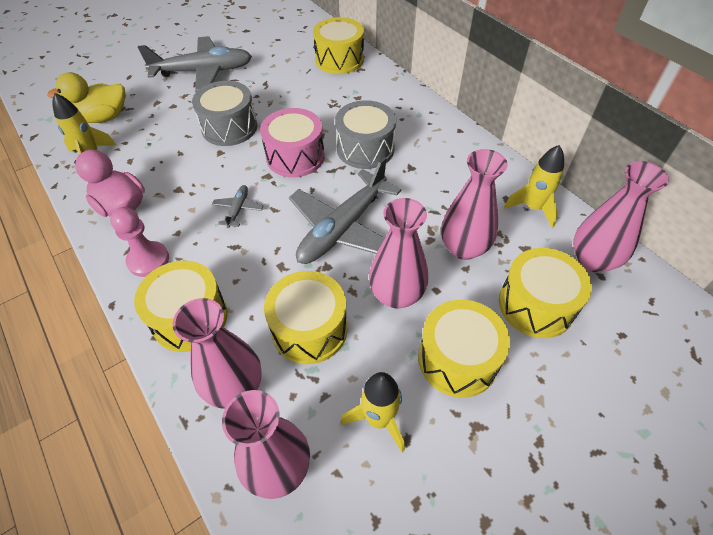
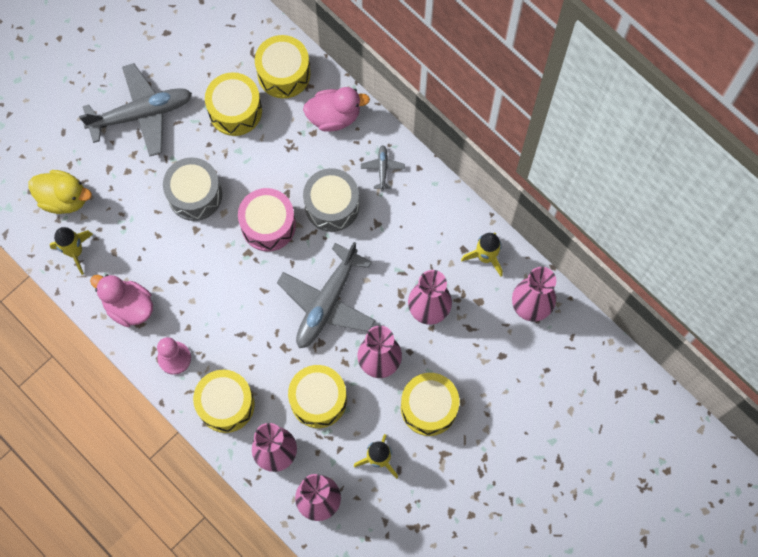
camera: 10 degrees left, 20 degrees up
yellow duck [47,72,125,123] -> yellow duck turned 135 degrees counterclockwise [28,170,92,214]
grey plane [212,185,264,228] -> grey plane moved to [361,145,405,191]
yellow drum [499,248,592,338] -> yellow drum moved to [205,72,262,136]
none -> pink duck [303,87,370,132]

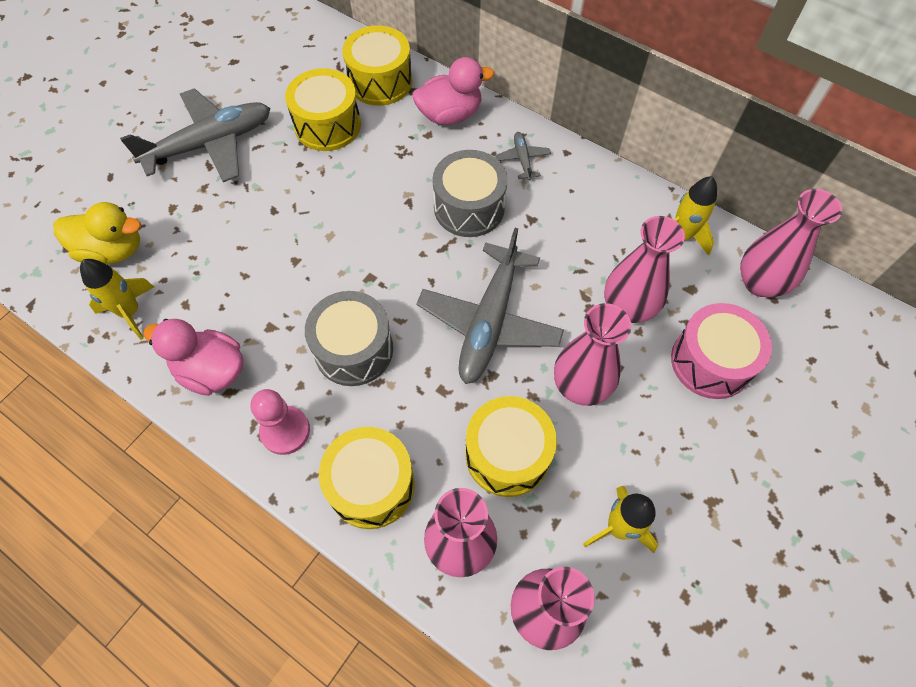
camera: 10 degrees left, 10 degrees down
grey drum [163,157,222,221] -> grey drum moved to [305,291,393,386]
pink drum [238,188,296,252] -> pink drum moved to [671,303,772,399]
yellow drum [401,373,459,436] -> none

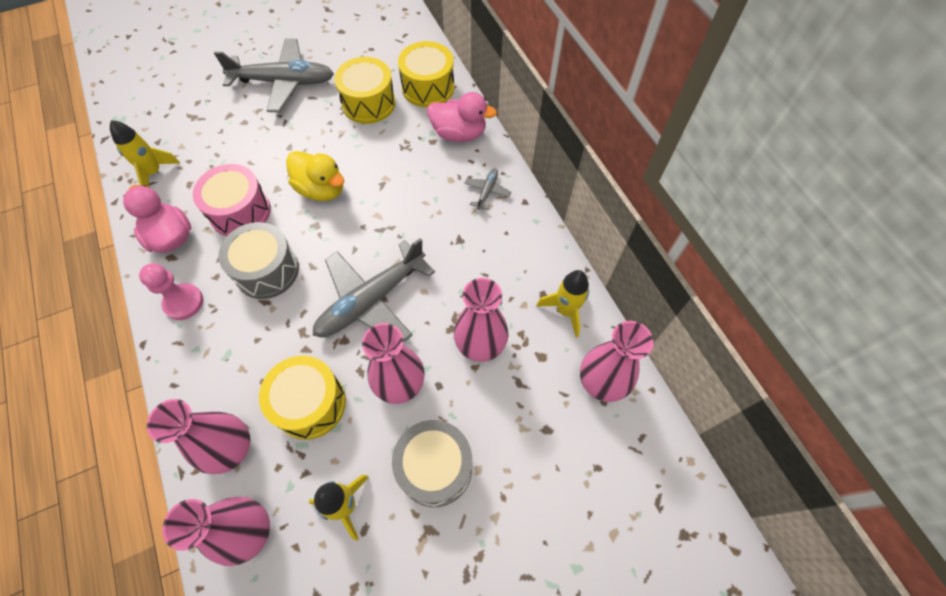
camera: 30 degrees right, 0 degrees up
yellow duck [53,202,141,264] -> yellow duck moved to [286,151,344,201]
yellow drum [319,427,415,529] -> none
grey drum [432,150,508,237] -> grey drum moved to [392,420,472,507]
pink drum [671,303,772,399] -> pink drum moved to [193,164,271,236]

